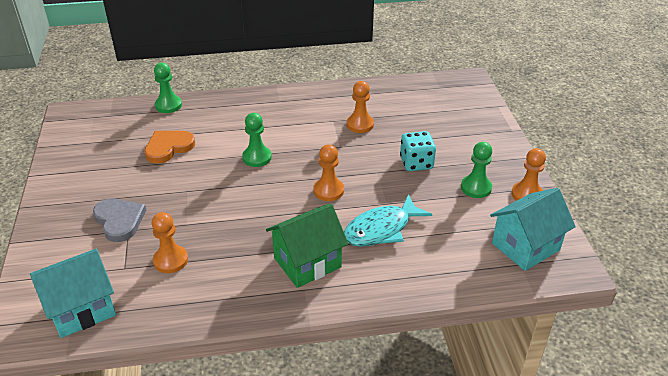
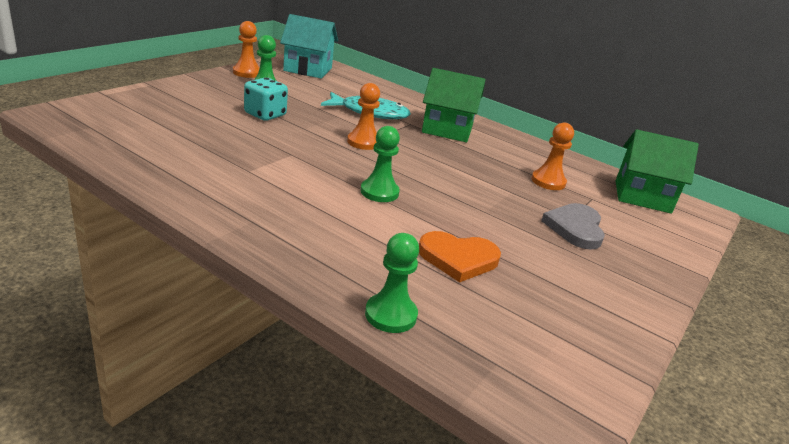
camera: 140 degrees left, 10 degrees down
turquoise house [30,249,116,338] -> green house [616,129,699,214]
orange pawn [347,81,374,133] -> none

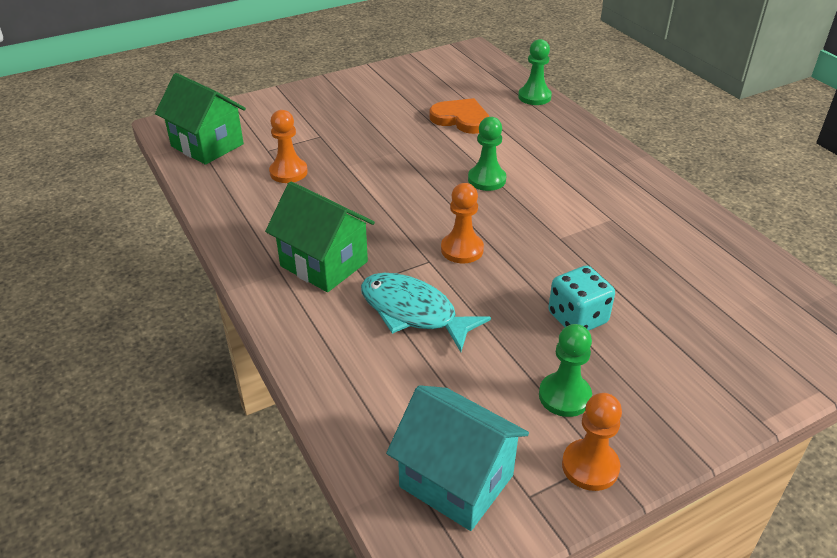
camera: 150 degrees left, 10 degrees up
grey heart [541,203,605,250] -> none

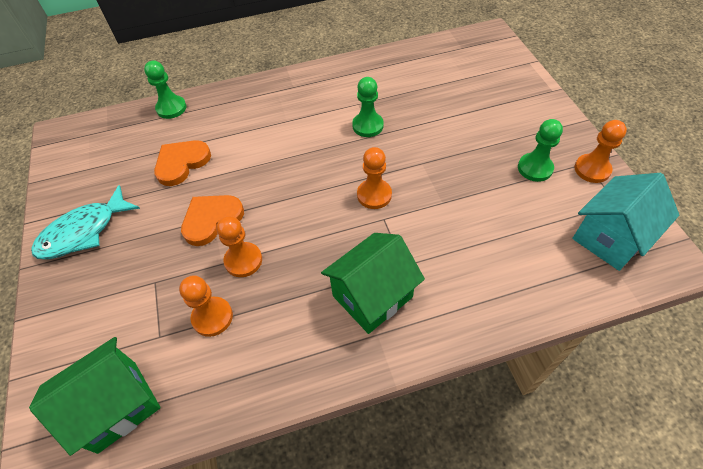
camera: 75 degrees left, 15 degrees up
turquoise fish [361,273,491,352] -> turquoise fish moved to [31,185,140,259]
green pawn [468,117,506,191] -> green pawn moved to [352,77,384,137]
turquoise dice [548,265,615,331] -> none
none -> orange heart [181,195,244,246]
none -> orange pawn [217,216,262,277]

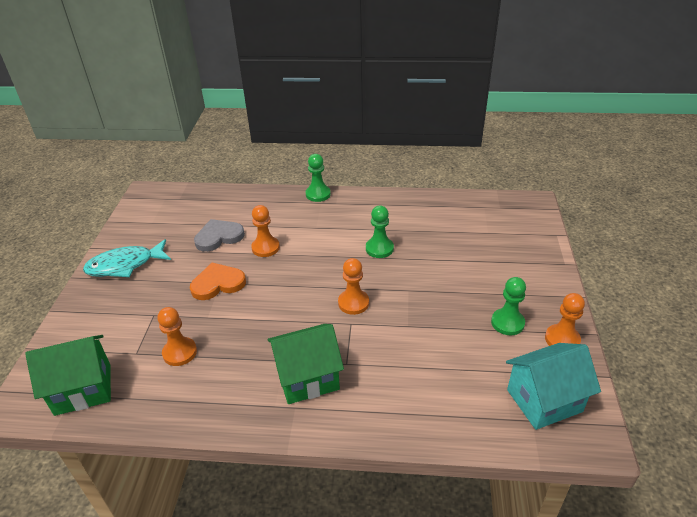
camera: 20 degrees right, 15 degrees down
green pawn [144,60,186,119] -> green pawn moved to [306,154,331,202]
orange heart [154,140,211,186] -> grey heart [194,219,245,252]
orange pawn [217,216,262,277] -> orange pawn moved to [251,205,280,257]

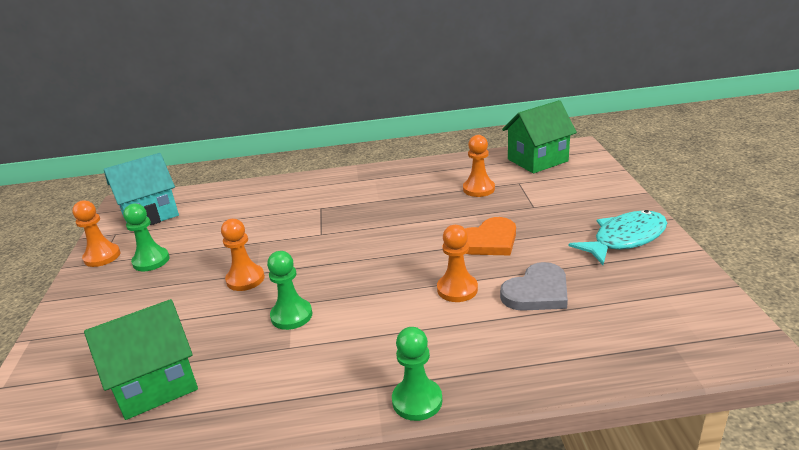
camera: 170 degrees right, 10 degrees down
green house [267,324,344,404] -> green house moved to [84,299,198,420]
orange pawn [338,258,369,315] -> orange pawn moved to [221,219,265,291]

